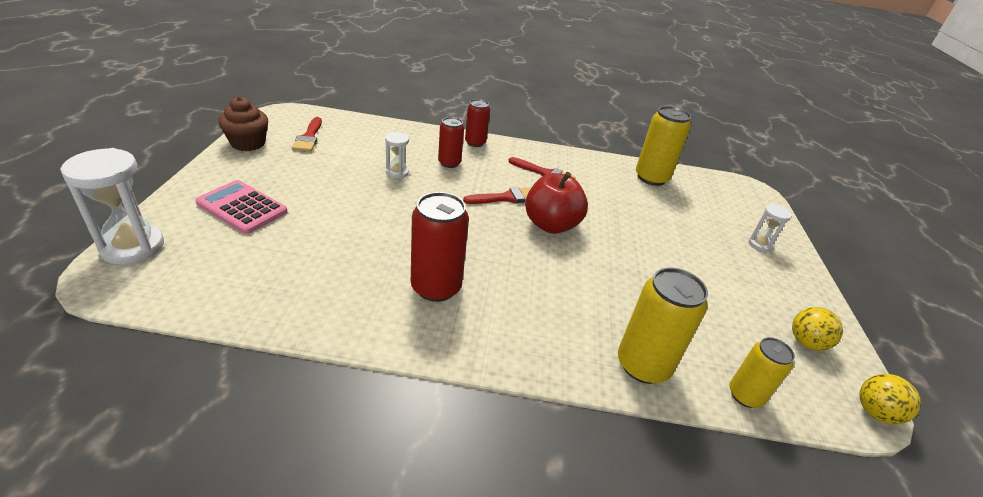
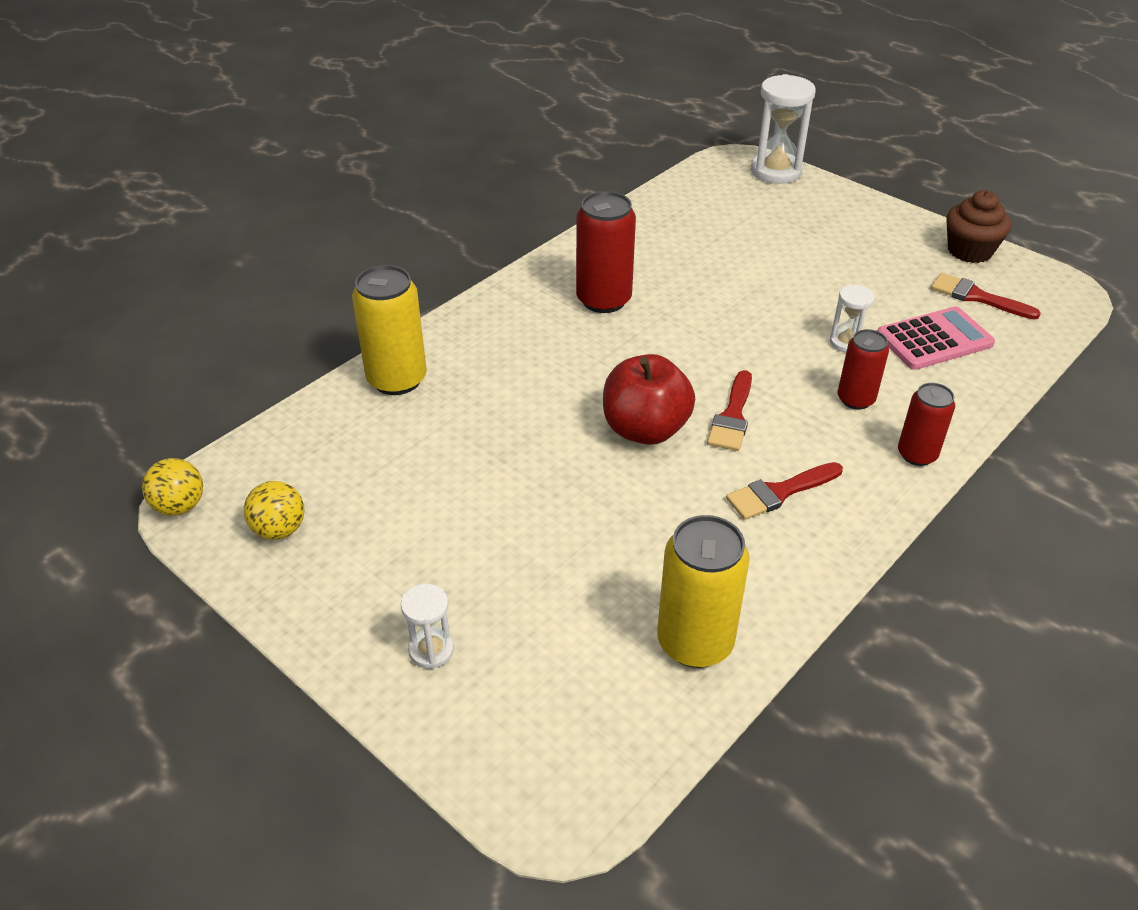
camera: 130 degrees right, 5 degrees up
pink calculator [195,180,287,234] -> pink calculator moved to [877,306,995,370]
yellow can [729,337,795,408] -> none

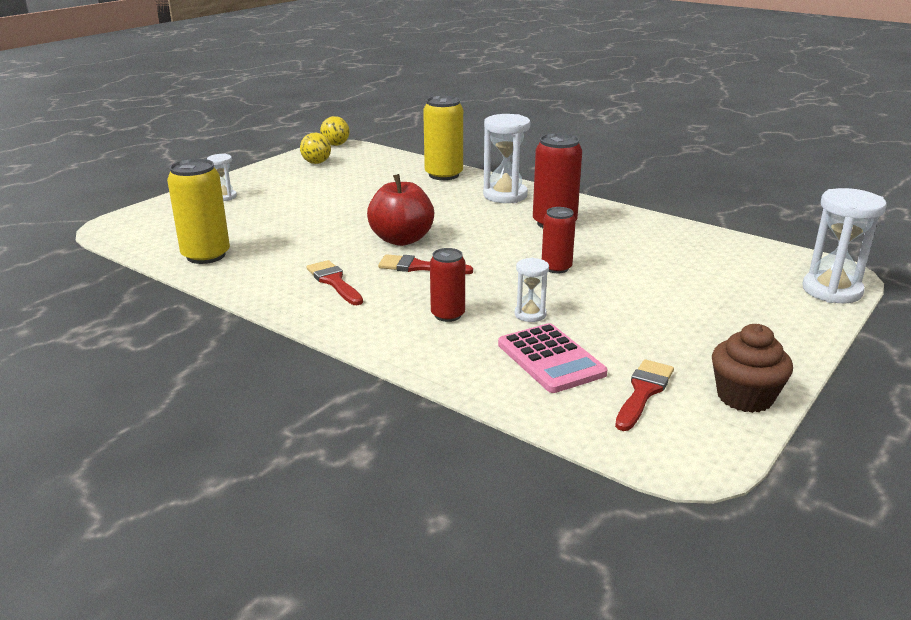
camera: 85 degrees right, 15 degrees down
red can [898,383,955,466] -> red can moved to [542,207,576,273]
none -> white hourglass [483,114,531,203]

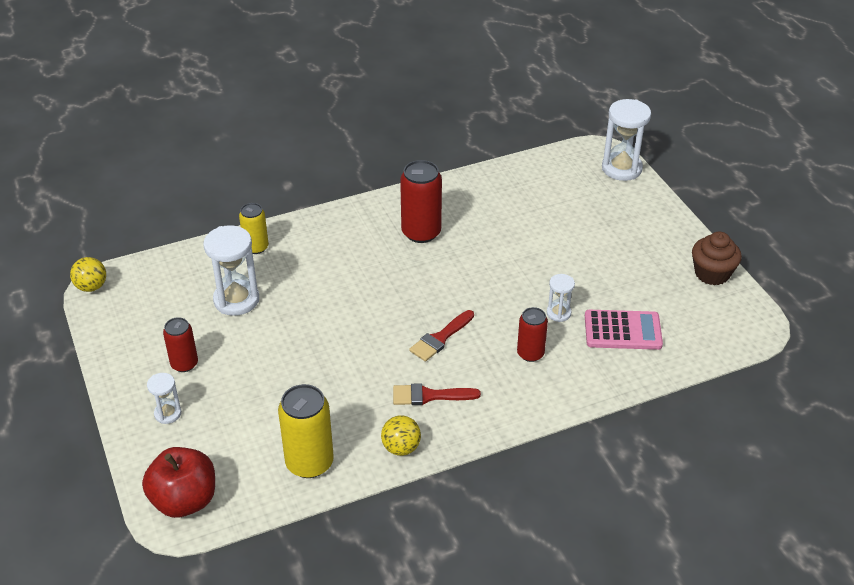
camera: 60 degrees left, 15 degrees up
yellow ball [300,133,331,164] -> yellow ball moved to [381,415,421,456]
red apple [367,174,434,246] -> red apple moved to [142,447,215,518]
yellow can [423,96,463,180] -> yellow can [239,203,269,254], size x0.62
white hourglass [483,114,531,203] -> white hourglass moved to [203,225,259,316]
red can [542,207,576,273] -> red can moved to [163,317,198,372]
red brush [615,359,674,431] -> none

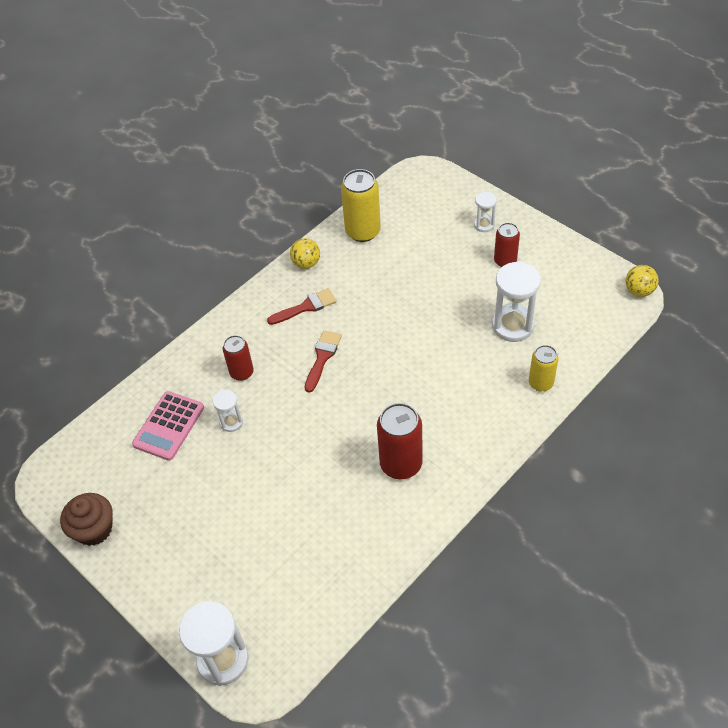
camera: 160 degrees right, 10 degrees up
red apple [142,447,215,518] -> none
pink calculator [585,310,663,350] -> pink calculator turned 45 degrees counterclockwise [132,391,204,461]

